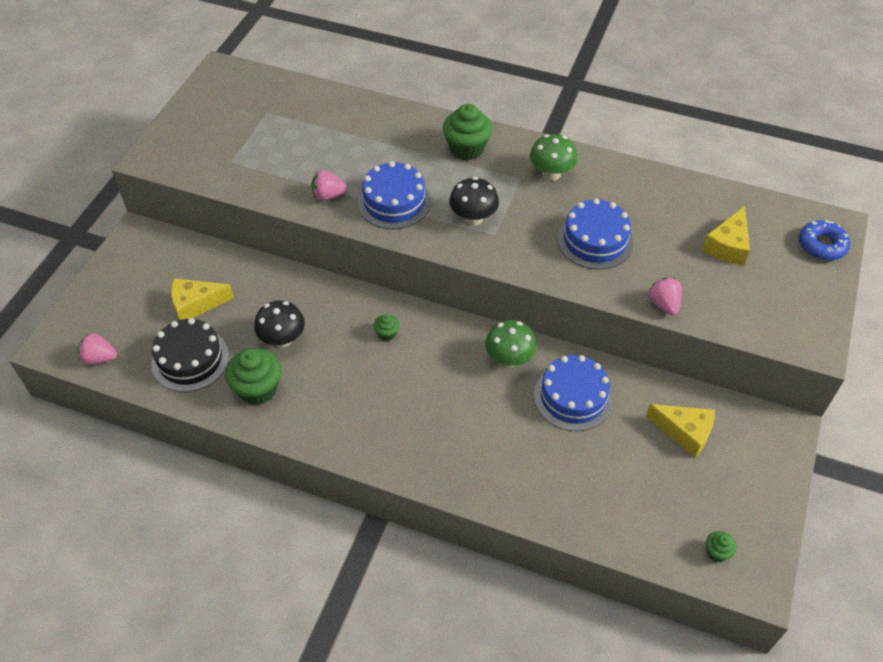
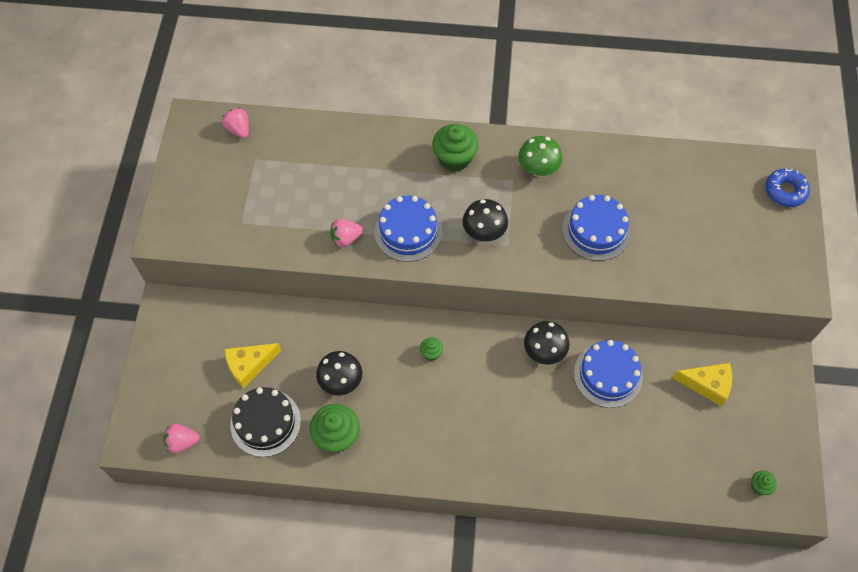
camera: 15 degrees left, 10 degrees up
green mushroom [485,320,537,367] -> black mushroom [524,321,569,365]
pink strawberry [648,278,682,316] -> pink strawberry moved to [222,108,249,138]
yellow cheese [702,206,750,265] -> none

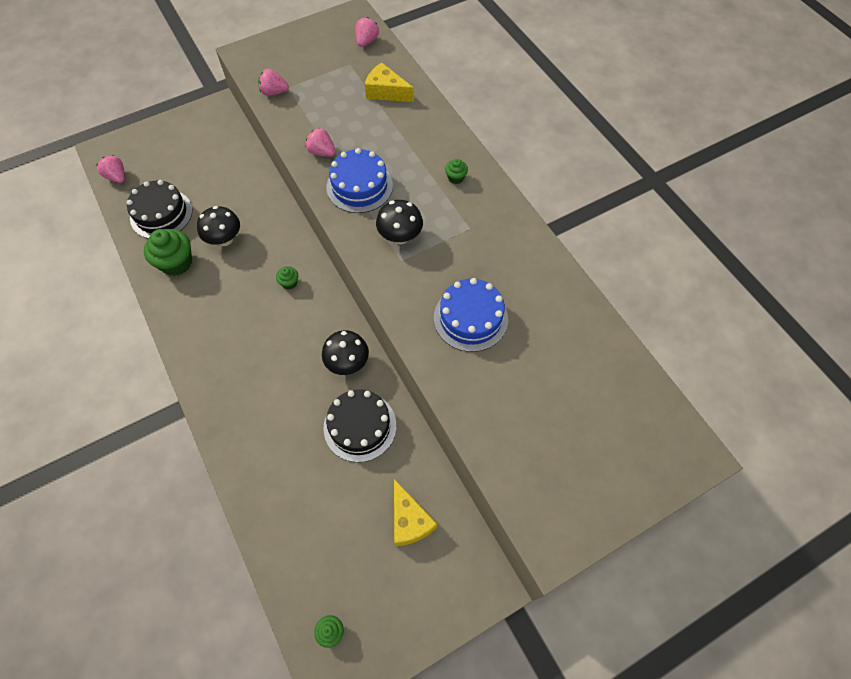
camera: 55 degrees right, 0 degrees up
yellow cheese [224,343,282,389] -> yellow cheese moved to [365,62,414,102]
green cupcake [432,124,479,172] -> green cupcake [445,159,468,184], size x0.49
green mushroom [518,136,562,177] -> none
blue cake [574,340,643,408] -> black cake [324,389,396,462]
blue donut [765,168,810,207] -> none
none -> pink strawberry [258,69,289,96]

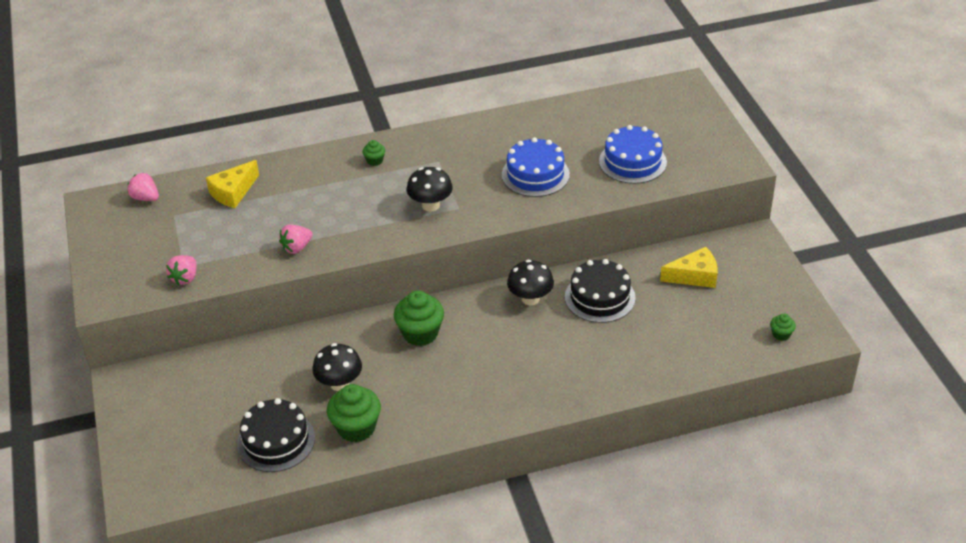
camera: 75 degrees left, 20 degrees down
pink strawberry [97,155,125,183] -> none
green cupcake [276,267,298,289] -> green cupcake [394,290,444,346], size x2.04
blue cake [326,148,393,213] -> blue cake moved to [599,125,667,184]

